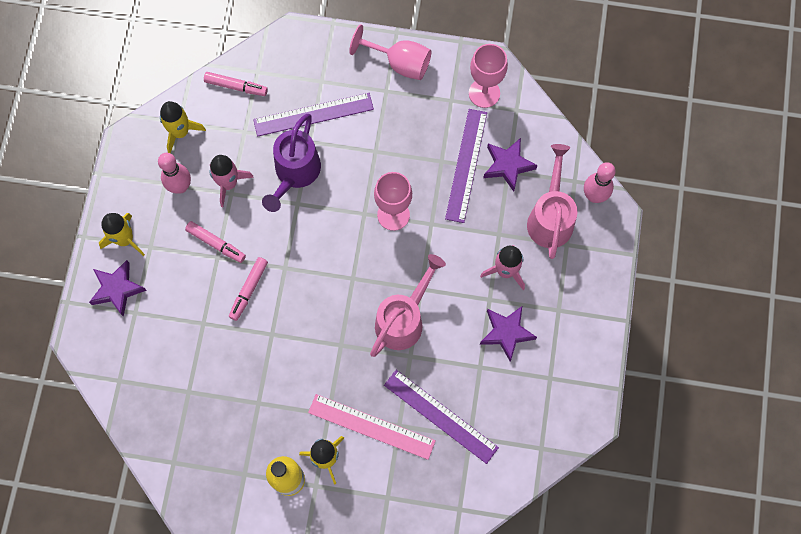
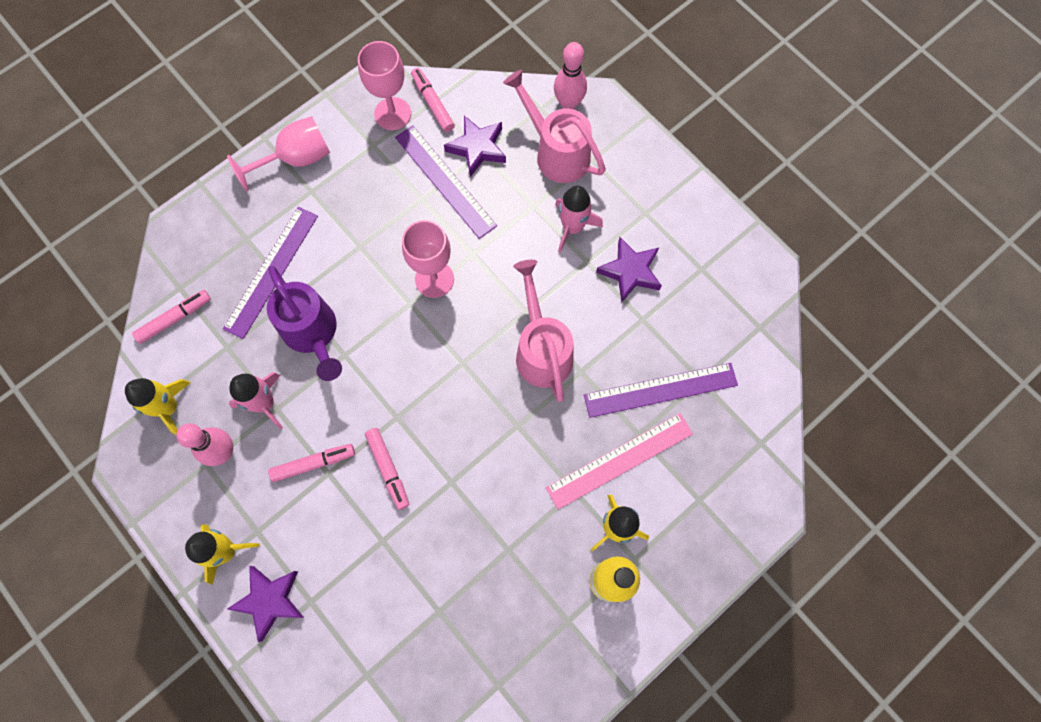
camera: 50 degrees left, 0 degrees up
none -> pink marker [411,68,455,132]

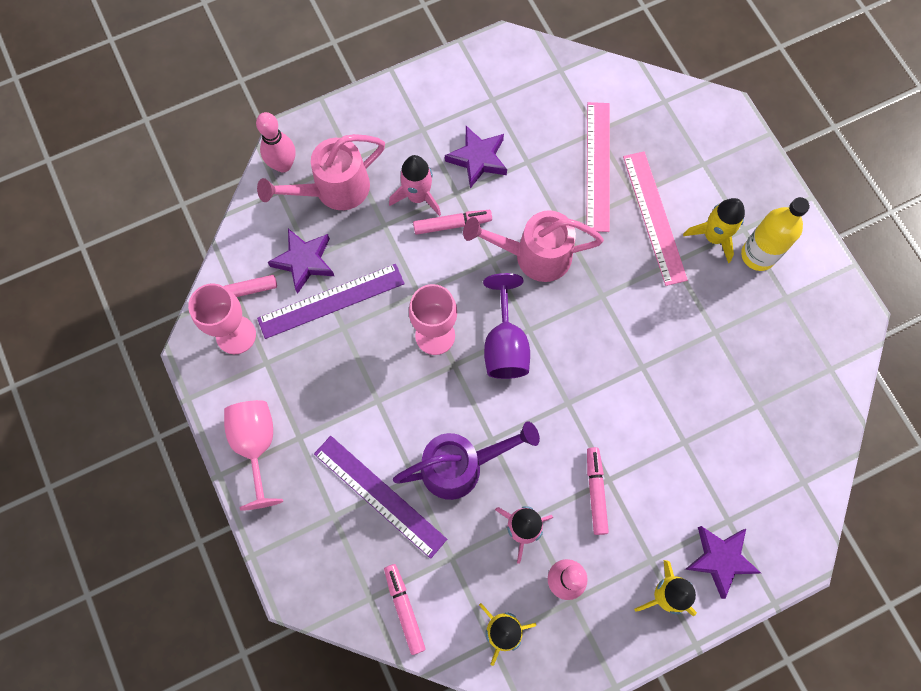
camera: 75 degrees left, 0 degrees up
pink marker [365,428,409,510] -> pink marker moved to [413,210,492,235]
purple ruler [584,363,738,418] -> pink ruler [587,102,610,232]
none -> purple goblet [483,273,530,379]

